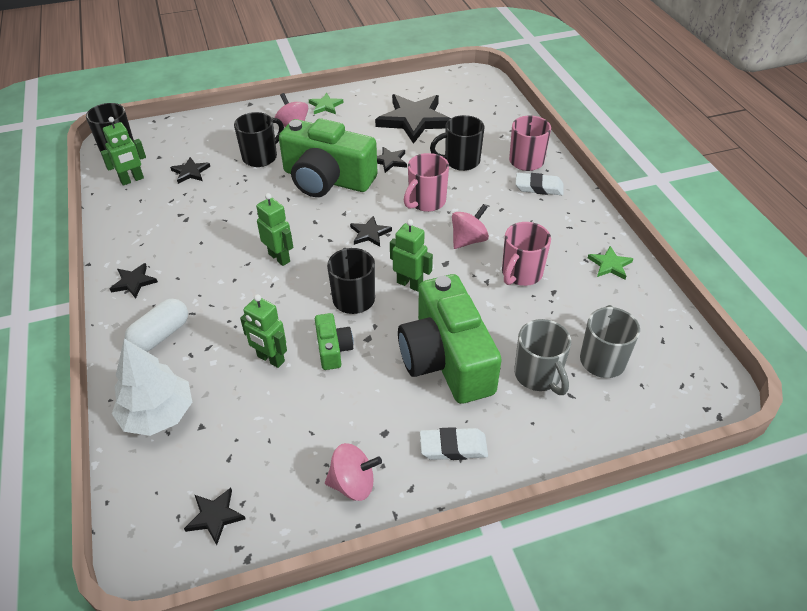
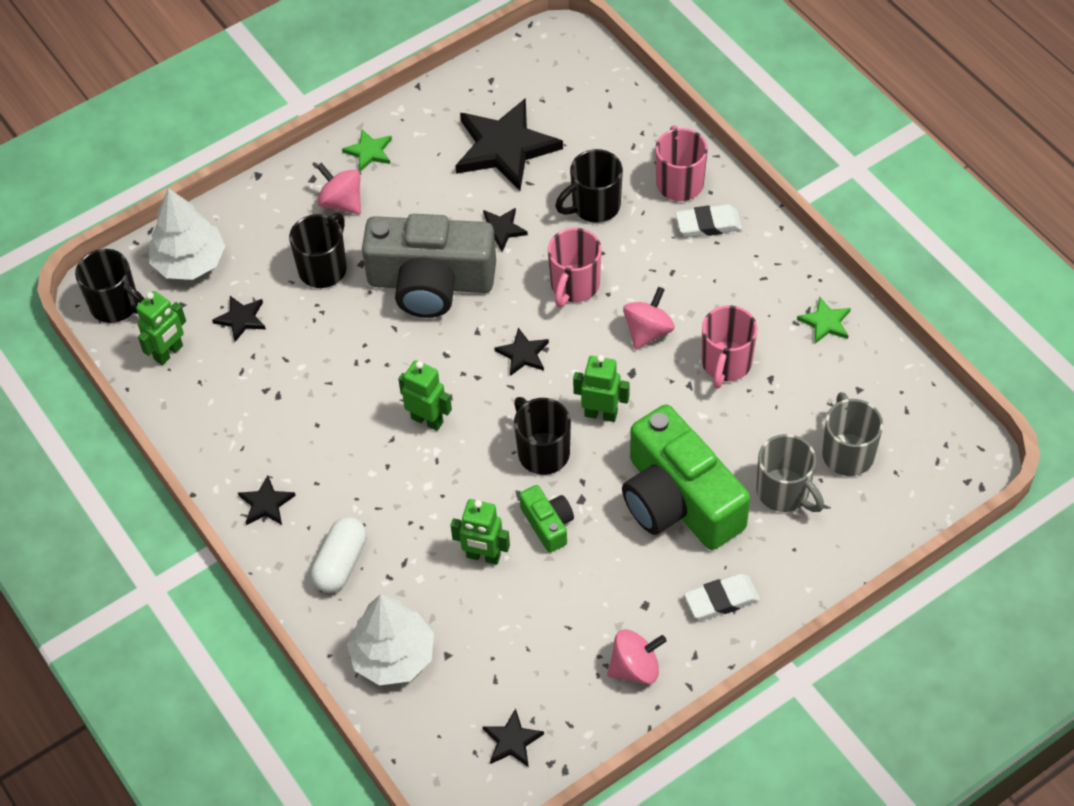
camera: 15 degrees left, 10 degrees up
green camera [279,118,378,197] -> grey camera [362,214,496,318]
none -> white tree [149,188,225,280]

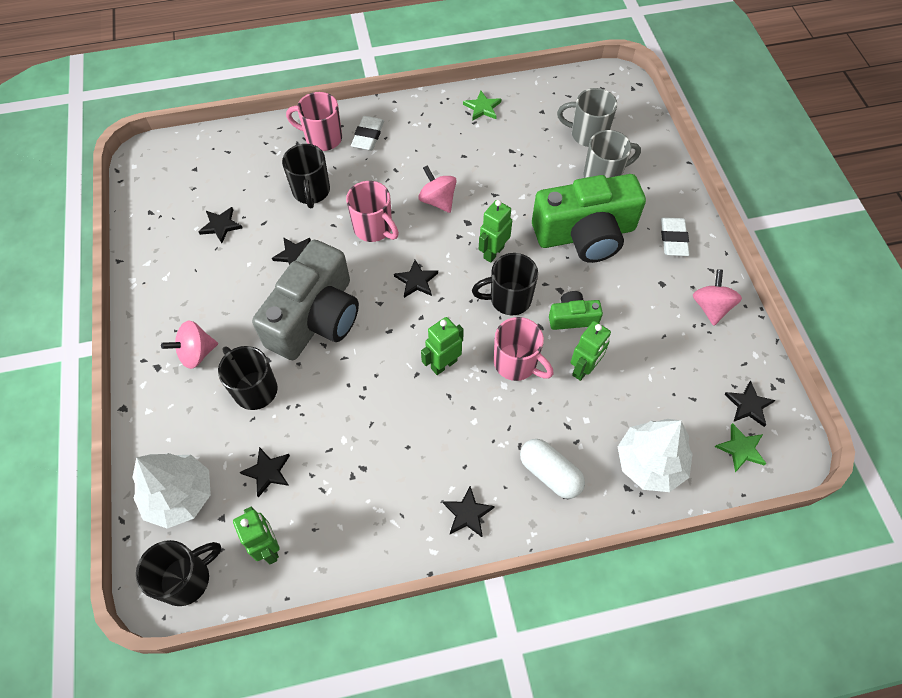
camera: 70 degrees left, 5 degrees up
green star [342,129,392,172] -> green star moved to [715,423,767,472]
black star [455,98,563,191] -> black star [198,207,243,243], size x0.47
pink mug [702,305,758,389] -> pink mug moved to [494,317,554,381]

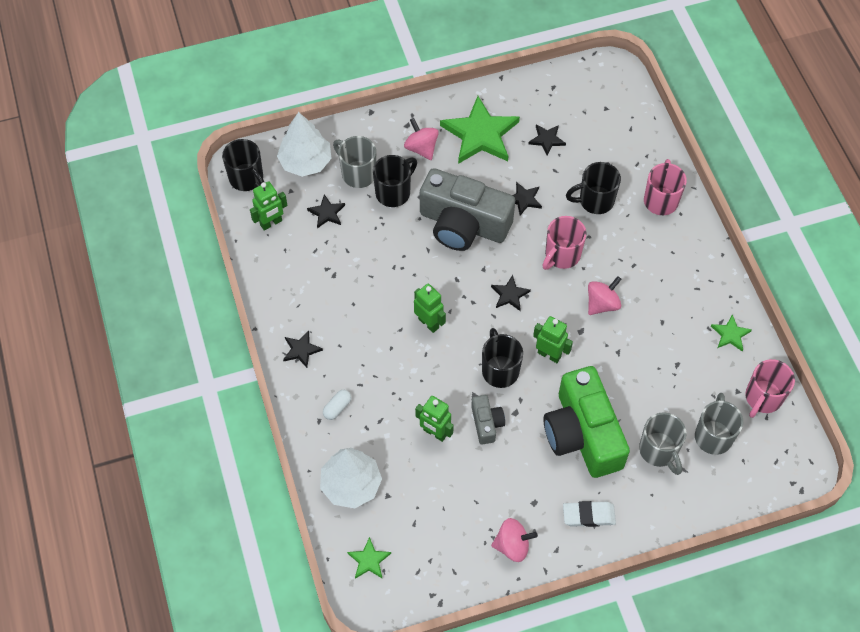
camera: 85 degrees right, 0 degrees up
white eraser [351,116,384,151] -> none
pink mug [494,317,554,381] -> pink mug moved to [745,359,795,418]
white capsule [520,439,585,499] -> white capsule [323,390,351,420], size x0.61
green camera [549,291,603,330] -> grey camera [471,395,505,445]
black star [724,381,775,427] -> none
none -> grey mug [333,136,376,188]
none -> green star [440,96,520,164]

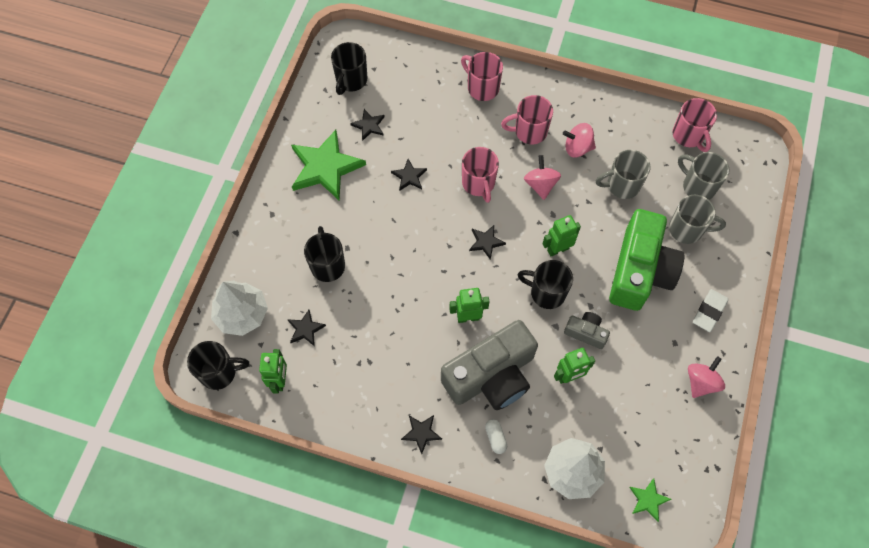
camera: 55 degrees left, 5 degrees up
grey mug [333,136,376,188] -> grey mug moved to [596,150,650,199]
pink spinning top [404,118,439,160] -> pink spinning top moved to [563,123,596,158]
grey camera [420,168,515,251] -> grey camera moved to [441,320,538,410]
green camera [543,366,630,478] -> green camera turned 90 degrees counterclockwise [609,209,684,311]
black mug [566,162,621,214] -> black mug moved to [331,42,367,95]
green star [711,314,752,352] -> none
none -> pink mug [501,95,553,144]

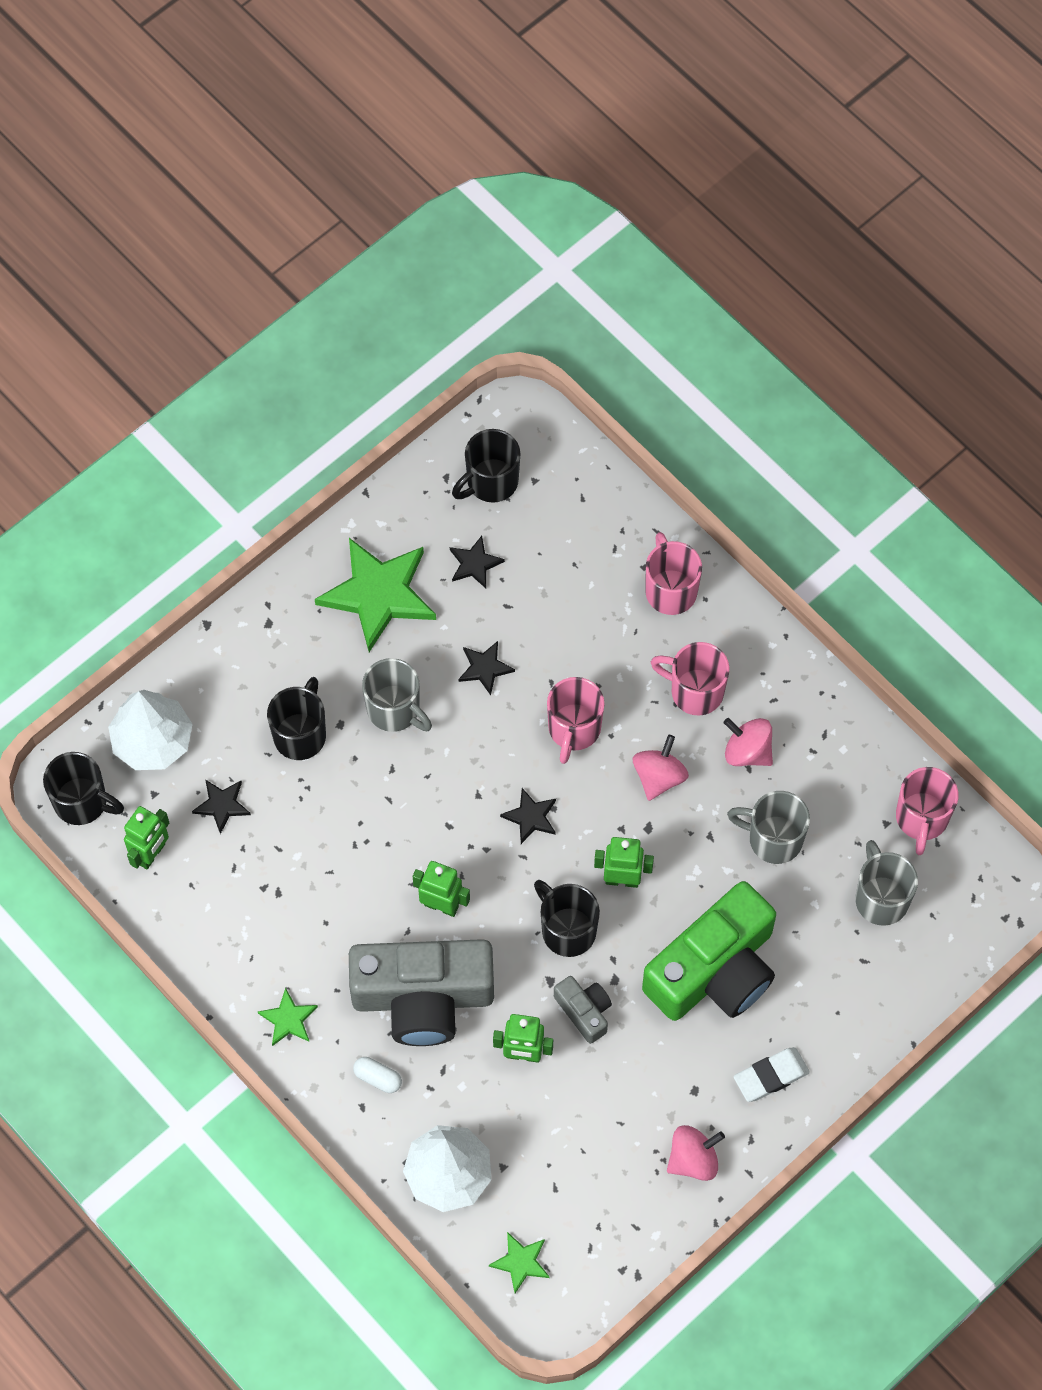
camera: 30 degrees right, 0 degrees up
black star [401,415,442,454] -> green star [258,988,318,1046]
white capsule [485,419,507,454] -> white capsule turned 75 degrees counterclockwise [353,1057,402,1093]
grey mug [669,195,726,244] -> grey mug moved to [362,658,432,732]

